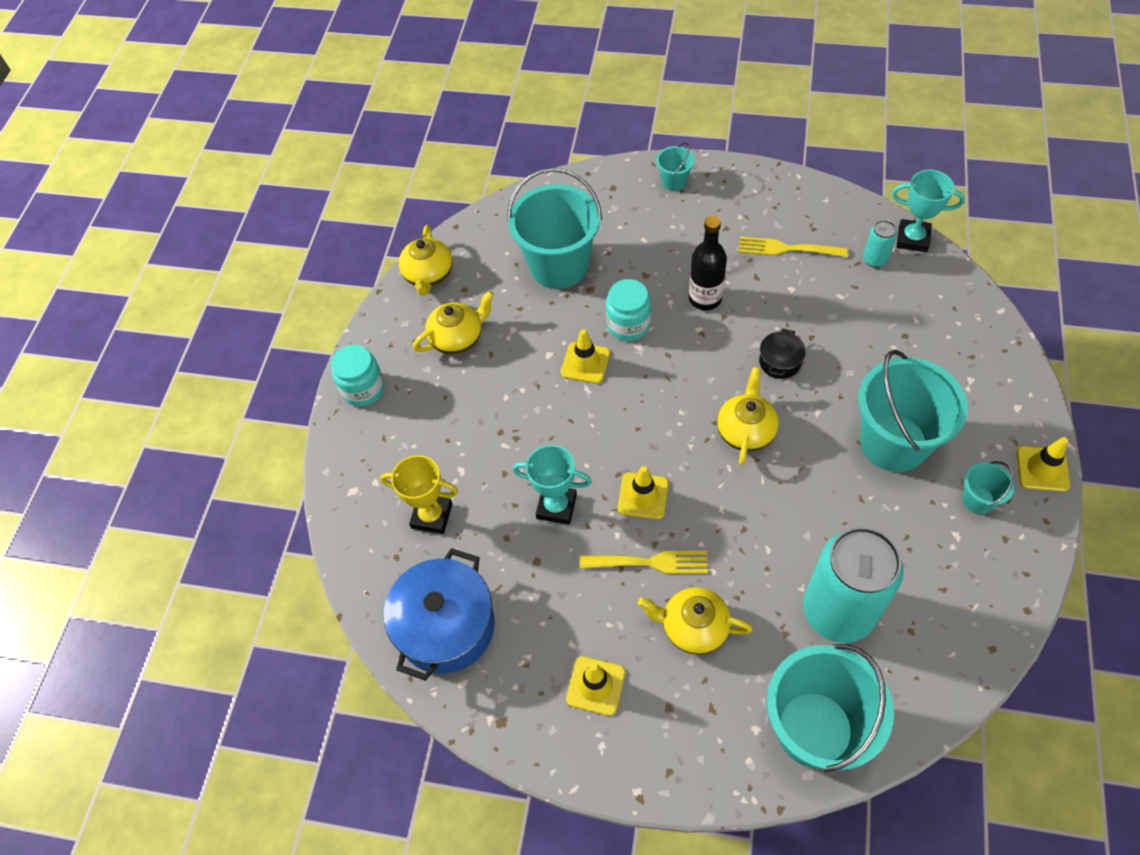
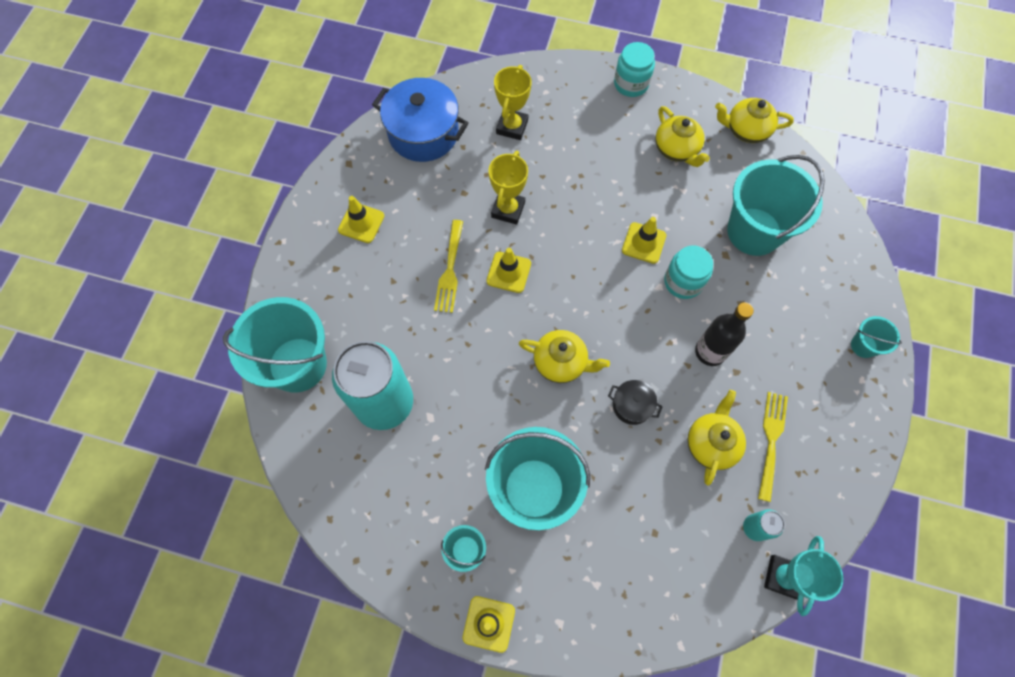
camera: 90 degrees right, 10 degrees up
turquoise trophy [512,445,592,525] -> yellow trophy [489,151,528,225]
yellow teapot [638,587,752,655] -> yellow teapot moved to [688,390,746,486]

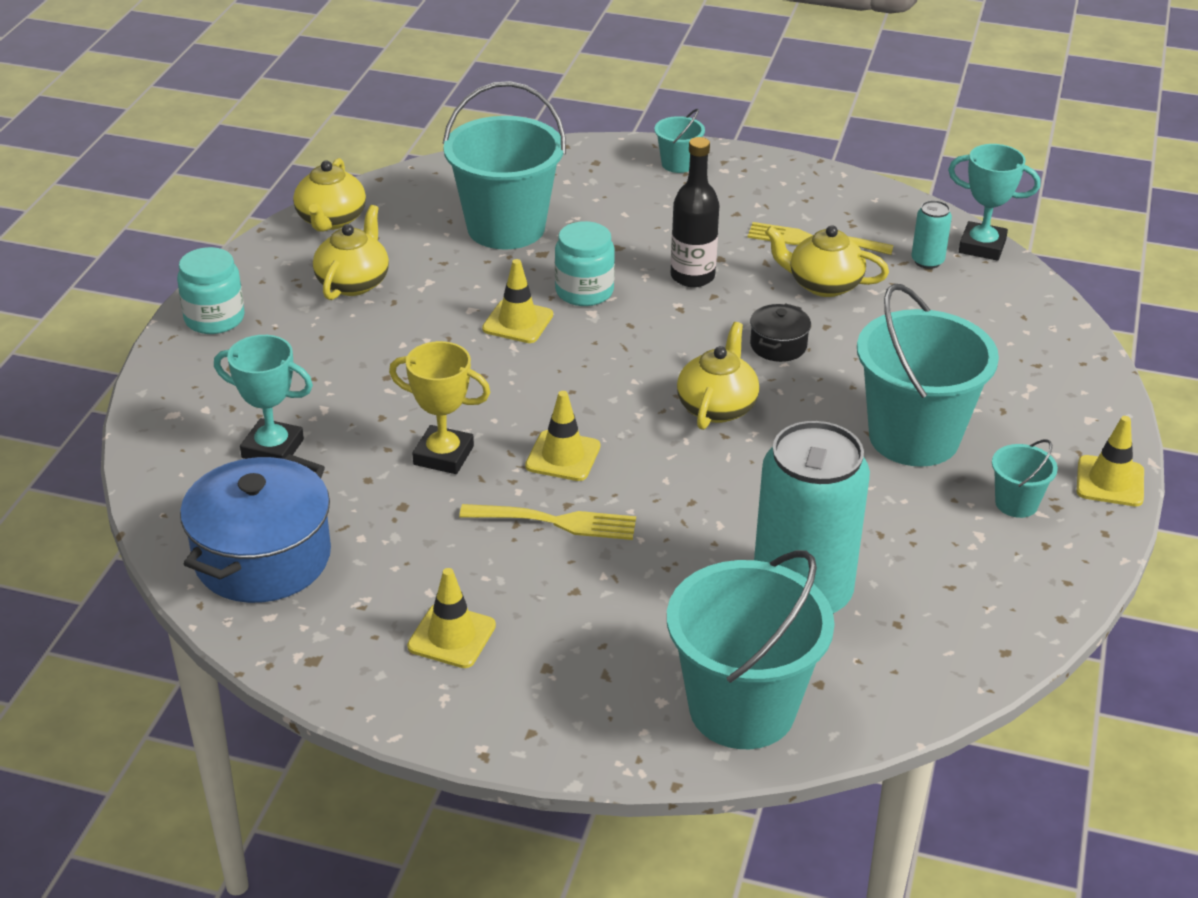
camera: 90 degrees left, 30 degrees down
yellow trophy [494,65,532,140] -> turquoise trophy [214,335,313,459]
yellow teapot [656,106,710,167] -> yellow teapot turned 45 degrees counterclockwise [313,205,389,300]

